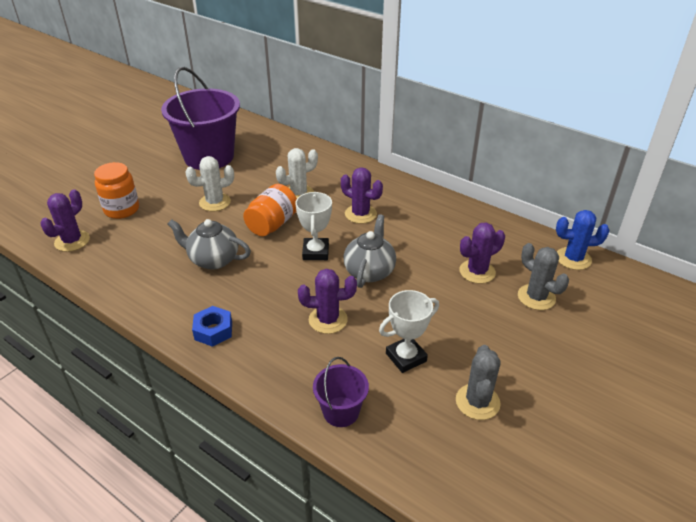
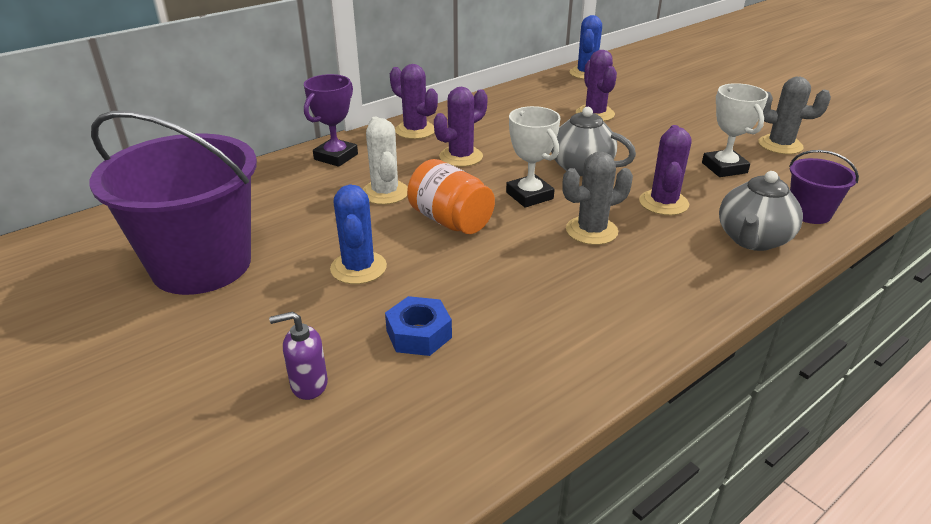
camera: 75 degrees left, 5 degrees down
purple cactus [40,189,90,252] -> purple cactus moved to [390,64,438,139]
orange jar [94,162,139,219] -> purple soap dispenser [269,311,328,400]
grey teapot [168,219,251,270] -> grey teapot moved to [719,171,803,251]
white cactus [185,156,234,211] -> blue cactus [330,185,387,284]
blue nut [192,306,232,347] -> blue nut moved to [385,296,452,356]
white trophy [295,192,332,260] -> white trophy turned 45 degrees clockwise [506,106,560,208]
grey cactus [518,243,569,310] -> grey cactus moved to [562,152,633,245]
none -> purple trophy [304,74,358,167]

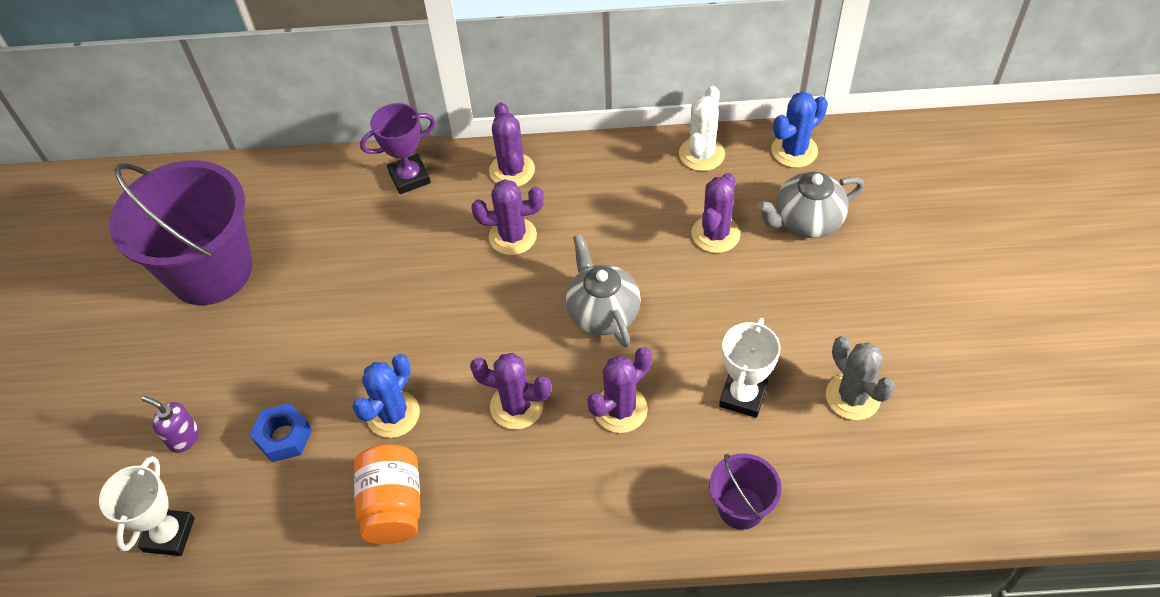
camera: 40 degrees right, 20 degrees up
blue cactus [330,185,387,284] -> blue cactus moved to [352,354,420,438]
white cactus [363,117,408,205] -> white cactus moved to [679,86,725,171]
orange jar [407,159,495,234] -> orange jar moved to [354,444,421,544]
white trophy [506,106,560,208] -> white trophy moved to [99,456,195,556]
grey cactus [562,152,633,245] -> purple cactus [470,353,552,430]
grey teapot [719,171,803,251] -> grey teapot moved to [757,172,864,238]

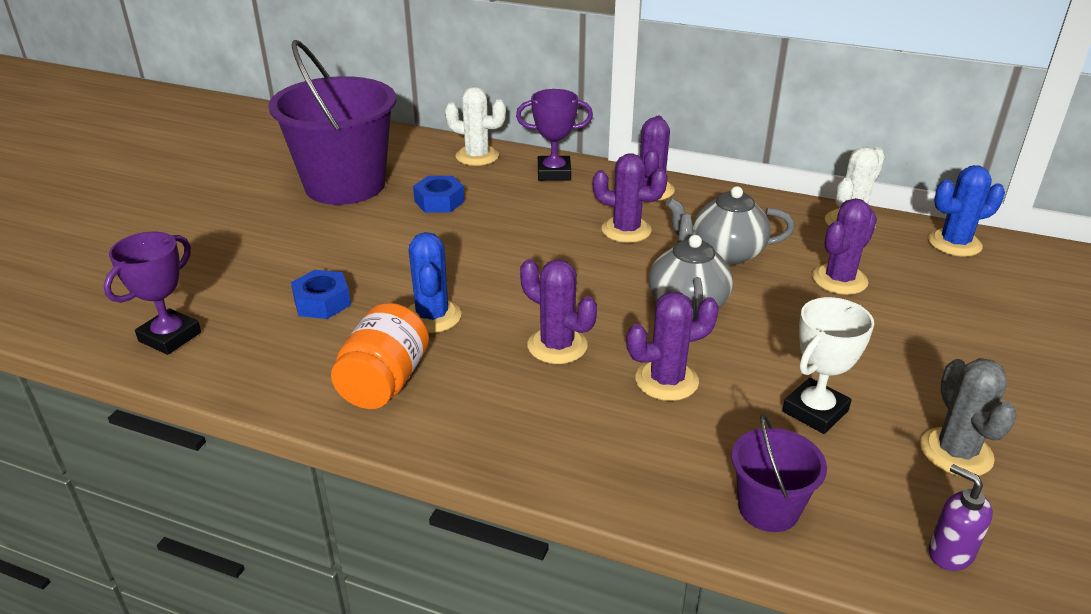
camera: 20 degrees right, 20 degrees down
white trophy [99,456,195,556] -> purple trophy [104,232,201,355]
purple soap dispenser [142,396,199,453] -> purple soap dispenser moved to [929,464,993,571]
blue cactus [352,354,420,438] -> blue cactus turned 60 degrees counterclockwise [408,232,461,333]
grey teapot [757,172,864,238] -> grey teapot moved to [666,186,795,265]
none -> blue nut [413,176,465,213]
none -> white cactus [445,87,506,166]

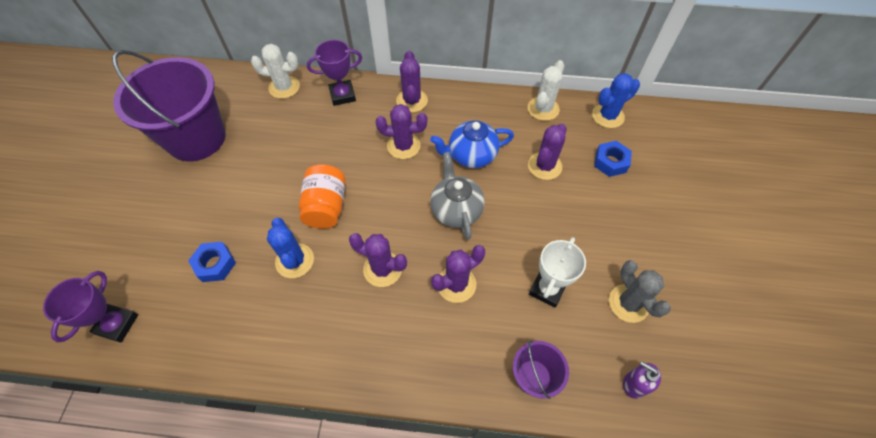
camera: 15 degrees left, 25 degrees up
orange jar [331,303,429,409] -> orange jar moved to [299,164,346,229]
blue nut [413,176,465,213] -> blue nut moved to [594,141,632,177]
grey teapot [666,186,795,265] -> blue teapot [430,120,514,168]

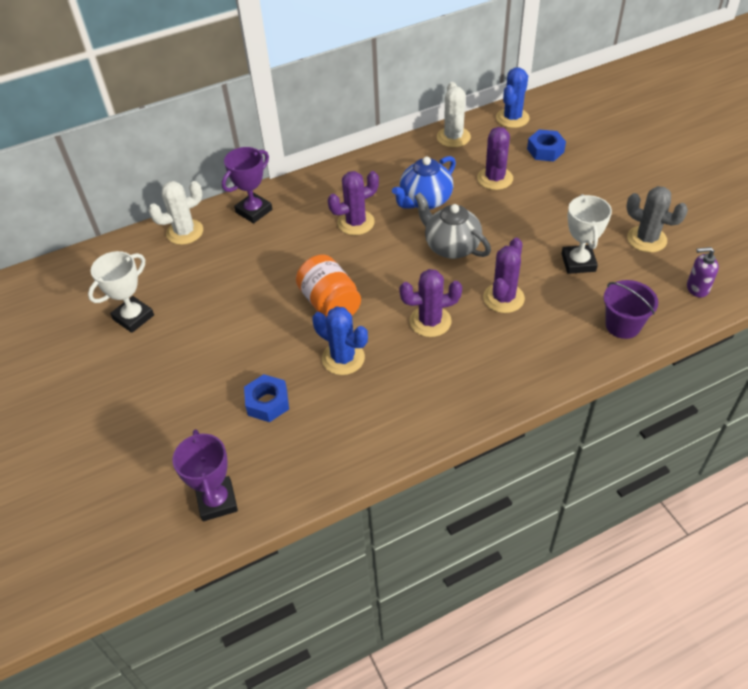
camera: 30 degrees left, 10 degrees down
purple bucket [112,50,226,162] -> white trophy [88,251,154,333]
purple cactus [396,51,428,113] -> none

